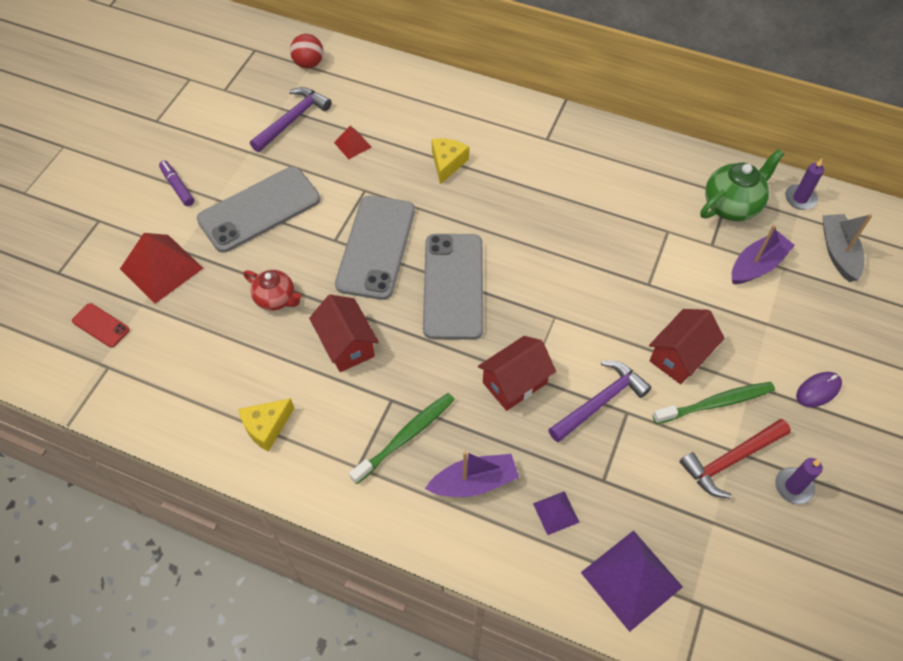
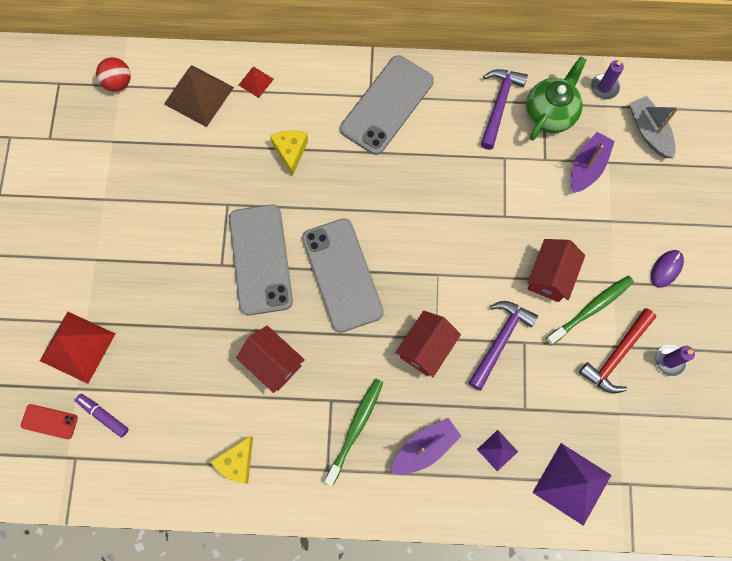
camera: 20 degrees left, 15 degrees up
purple marker [159,161,194,206] -> purple marker moved to [75,394,129,438]
grey phone [197,167,320,253] -> grey phone moved to [340,56,434,155]
red teapot [243,270,302,311] -> none
purple hammer [250,87,332,152] -> purple hammer moved to [481,69,528,150]
red pyramid [334,126,371,159] -> red pyramid moved to [239,66,274,98]
none -> brown pyramid [164,65,234,127]

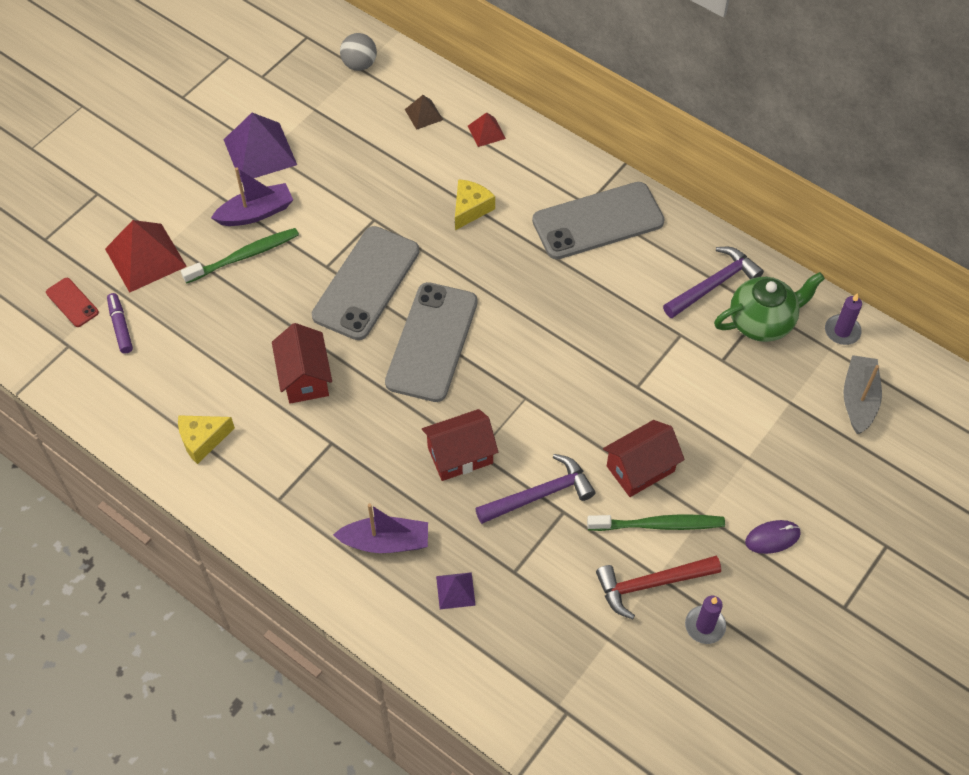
camera: 35 degrees right, 15 degrees down
red ball [96,57,131,92] -> grey ball [340,33,377,71]
brown pyramid [164,65,234,127] -> brown pyramid [405,95,443,130], size x0.51
green toothbrush [325,379,383,486] -> green toothbrush moved to [181,228,299,284]
purple pyramid [532,443,611,526] -> purple pyramid moved to [223,113,297,182]
purple boat [571,132,615,193] -> purple boat moved to [211,167,293,226]

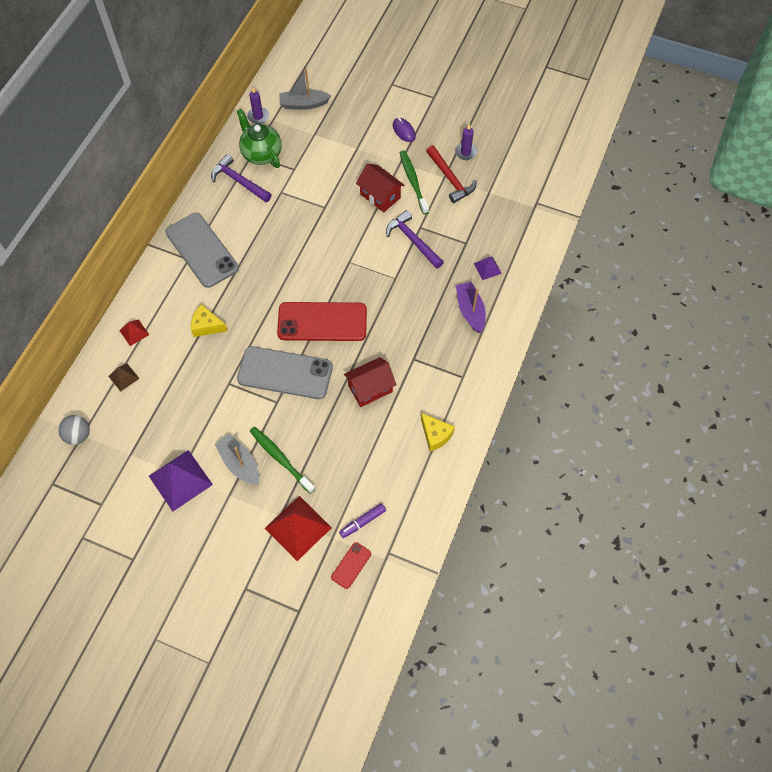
camera: 105 degrees left, 5 degrees up
purple boat [211,167,293,226] -> grey boat [215,434,259,485]
grey phone [385,282,478,402] -> red phone [277,302,367,341]
red house [422,409,498,481] -> none

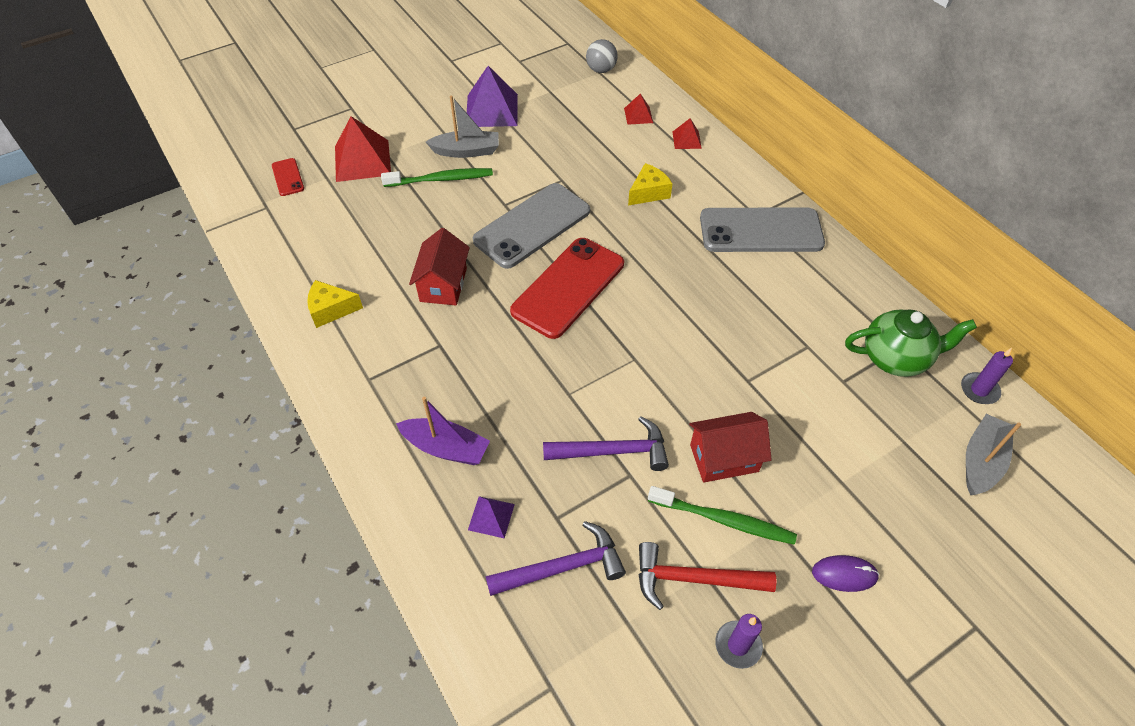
camera: 125 degrees right, 10 degrees down
brown pyramid [108,364,140,392] -> red pyramid [624,93,653,125]
purple hammer [211,154,272,202] -> purple hammer moved to [486,521,626,596]
purple marker [339,503,386,538] -> none

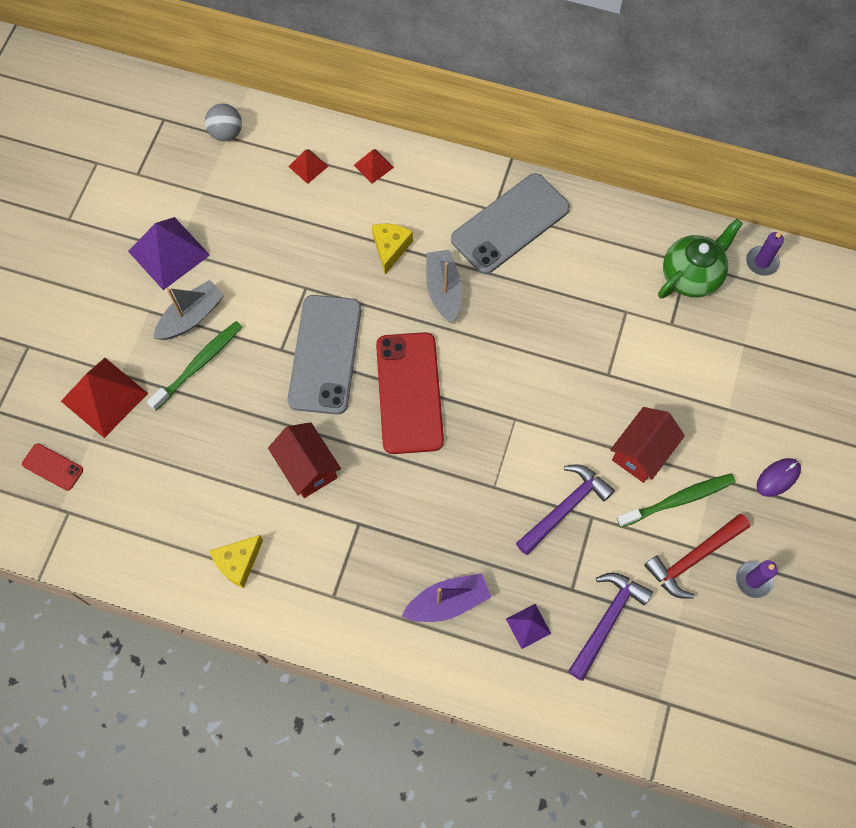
camera: 40 degrees left, 15 degrees up
grey boat [966,414,1021,495] -> grey boat moved to [426,250,462,323]

